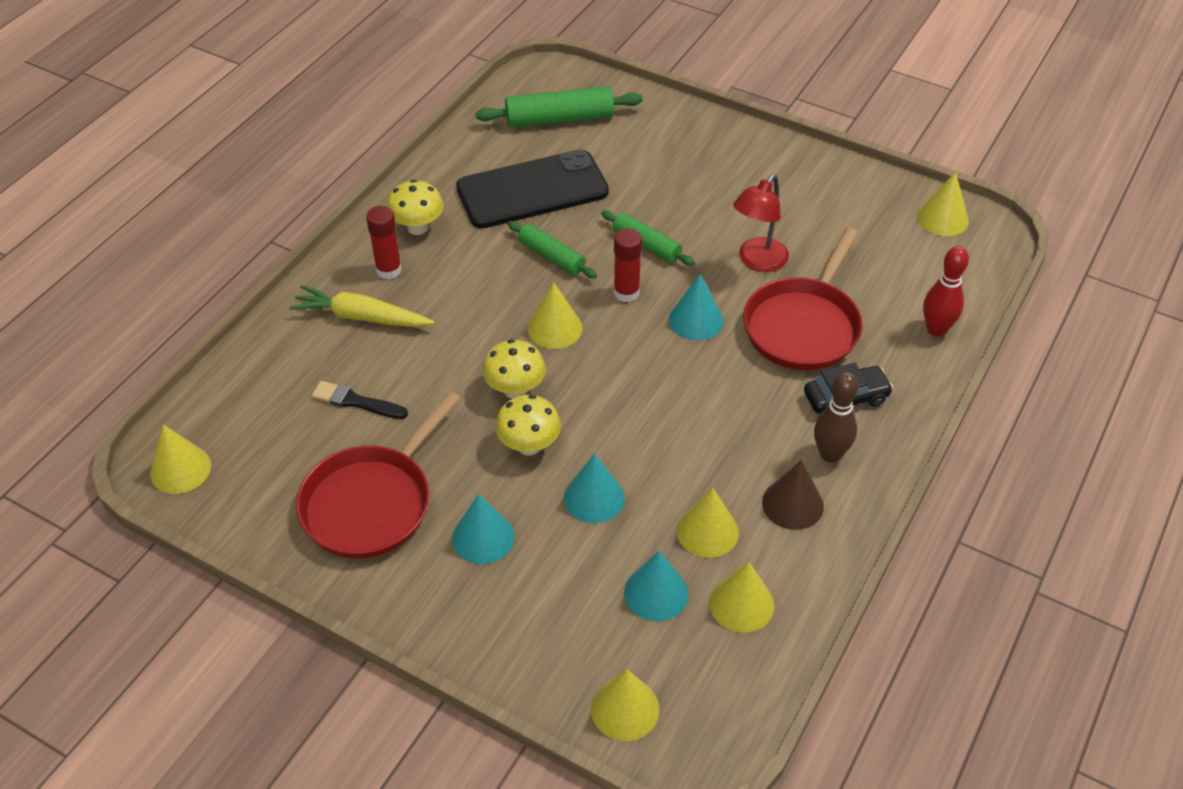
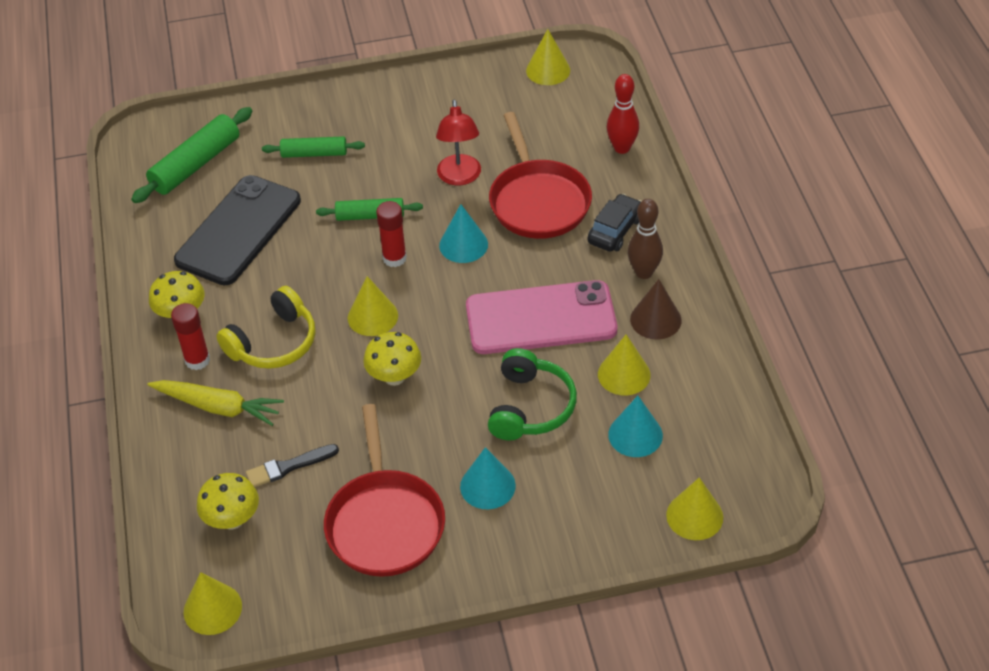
camera: 40 degrees left, 0 degrees up
yellow carrot [290,285,434,327] -> yellow carrot turned 135 degrees counterclockwise [147,380,284,426]
yellow mushroom [495,395,561,456] -> yellow mushroom moved to [197,473,259,529]
green rolling pin [508,221,597,278] -> green rolling pin moved to [262,136,365,158]
turquoise cone [564,453,625,523] -> green headphones [488,348,577,441]
yellow cone [709,561,774,633] -> none
none -> yellow headphones [216,286,315,369]
none -> pink phone [466,280,617,354]

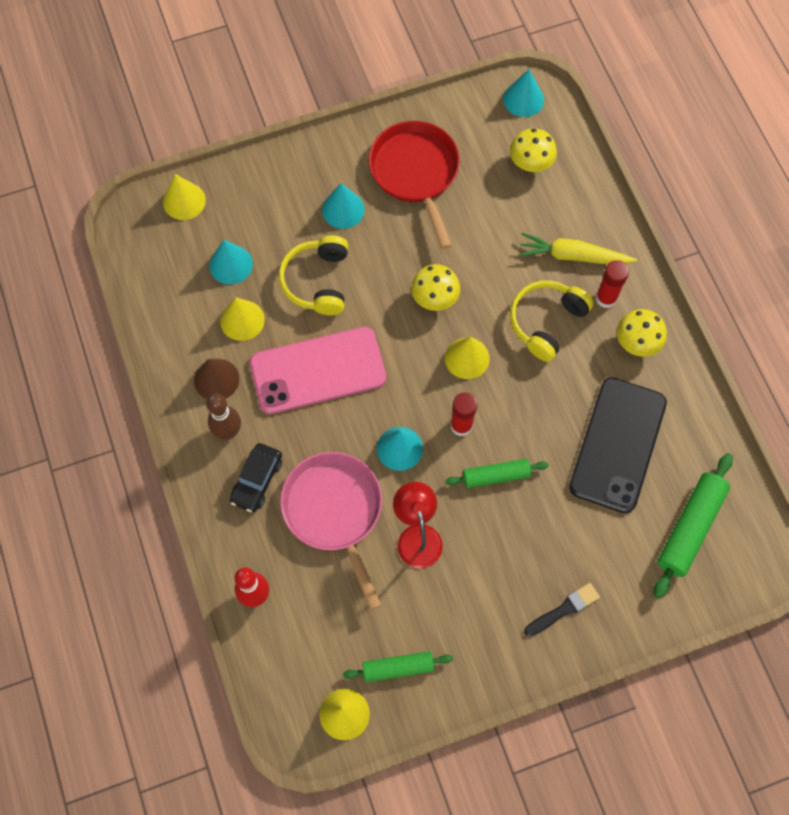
camera: 170 degrees right, 20 degrees up
yellow cone [183,572,242,635] -> turquoise cone [503,69,544,117]
black brush [246,444,339,487] -> black brush moved to [524,583,600,637]
green rolling pin [262,136,365,158] -> green rolling pin moved to [343,651,453,682]
green headphones [488,348,577,441] -> yellow headphones [279,235,348,315]
red pan [489,112,592,239] -> pink pan [280,452,382,610]

